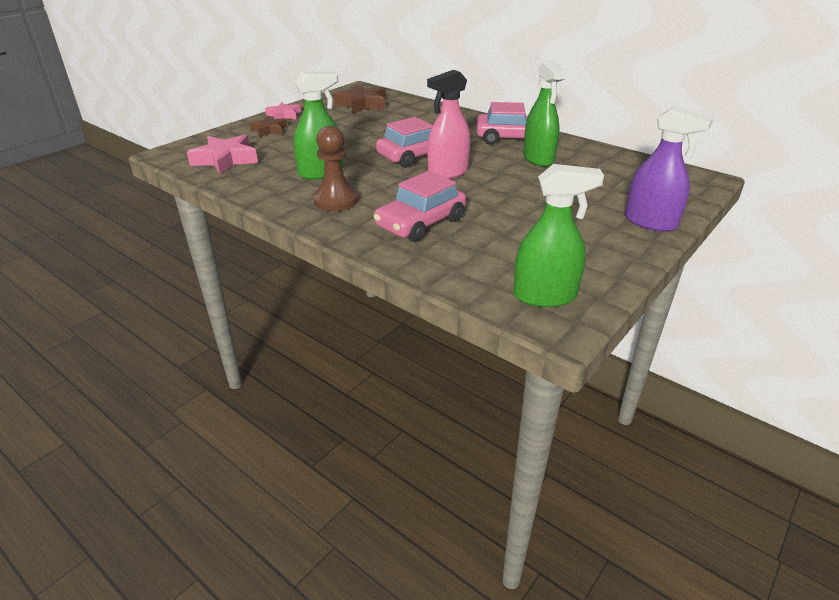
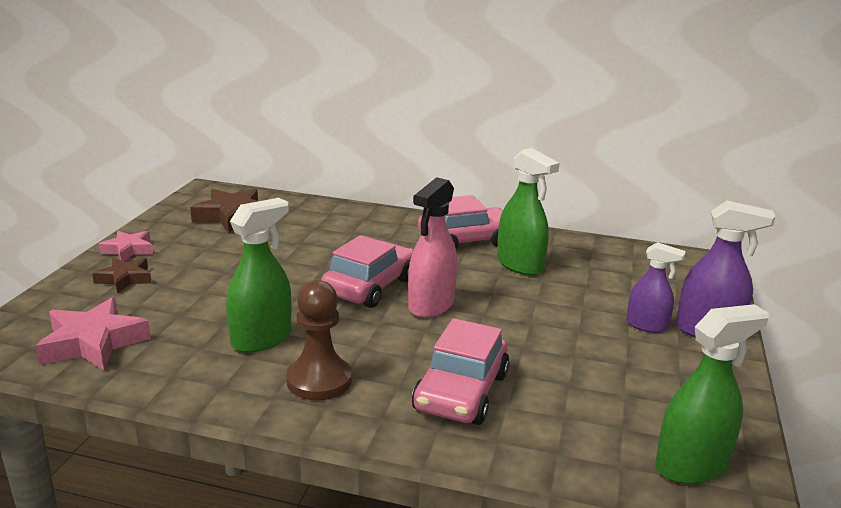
camera: 25 degrees left, 10 degrees down
none -> purple spray bottle [626,242,686,333]

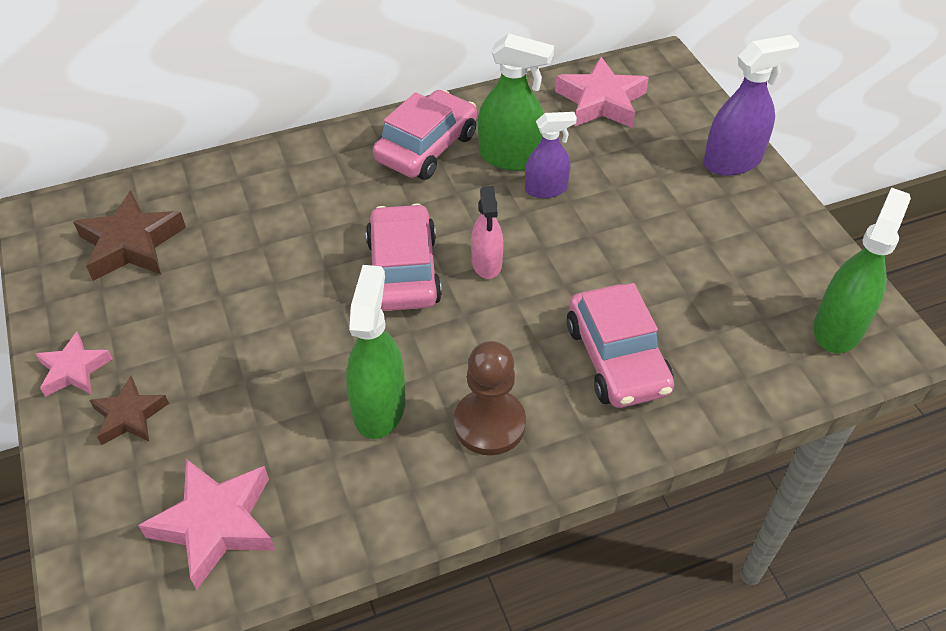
camera: 35 degrees left, 25 degrees up
pink spray bottle [408,177,457,318] -> pink spray bottle [471,186,503,279], size x0.65
purple spray bottle [626,242,686,333] -> purple spray bottle moved to [525,112,577,198]
none -> pink star [555,57,649,128]

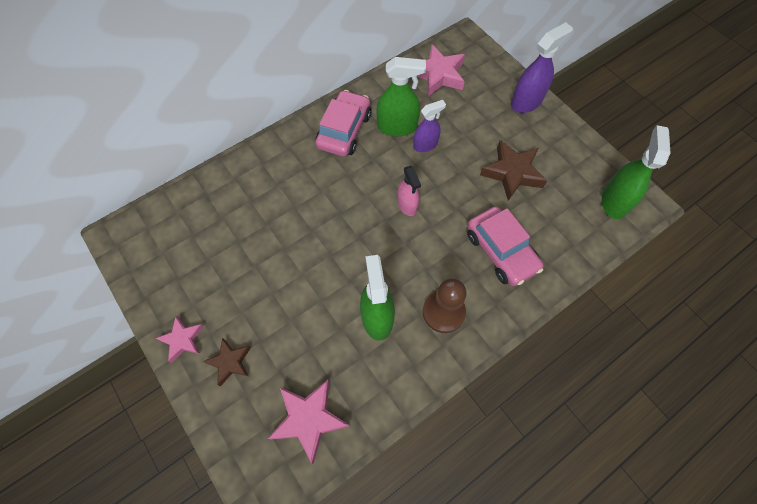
camera: 15 degrees left, 15 degrees up
brown star [73,190,186,281] -> brown star moved to [480,140,547,201]
pink car [366,203,442,311] -> none

